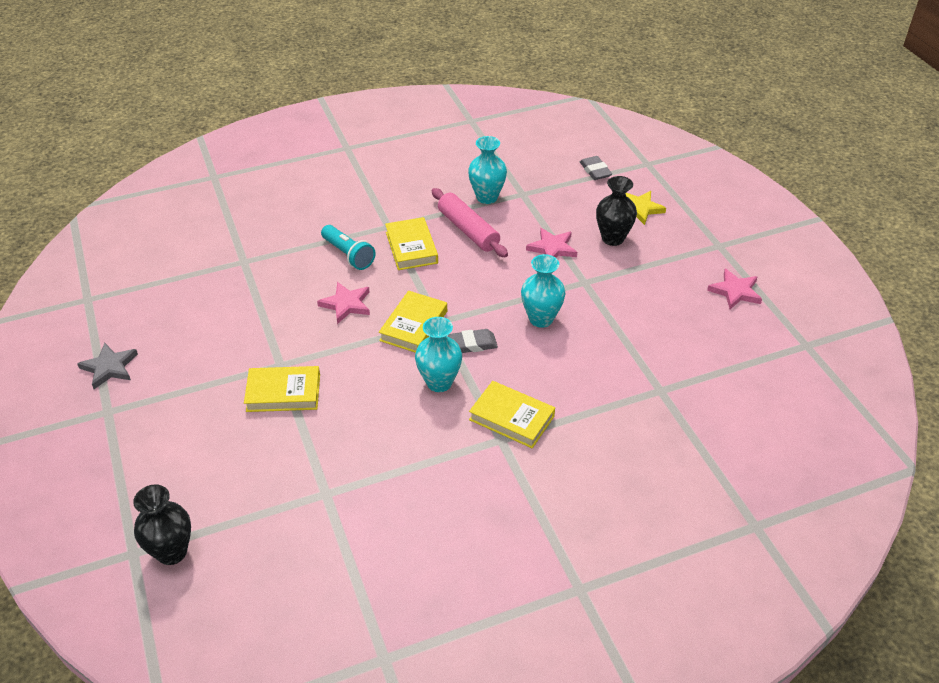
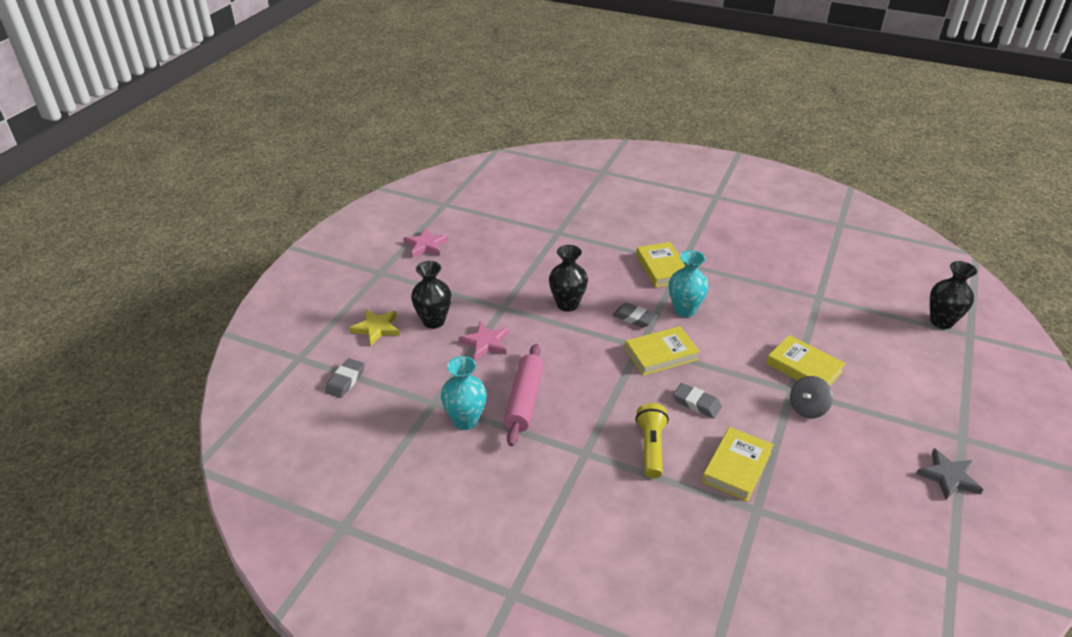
camera: 135 degrees left, 5 degrees down
pink star [317,282,370,324] -> grey eraser [673,383,722,418]
turquoise flashlight [321,225,376,270] -> yellow flashlight [635,403,669,478]
yellow book [385,217,438,270] -> yellow book moved to [702,427,774,502]
turquoise vase [521,254,565,328] -> black vase [549,245,588,312]
none -> grey spinning top [790,376,833,418]

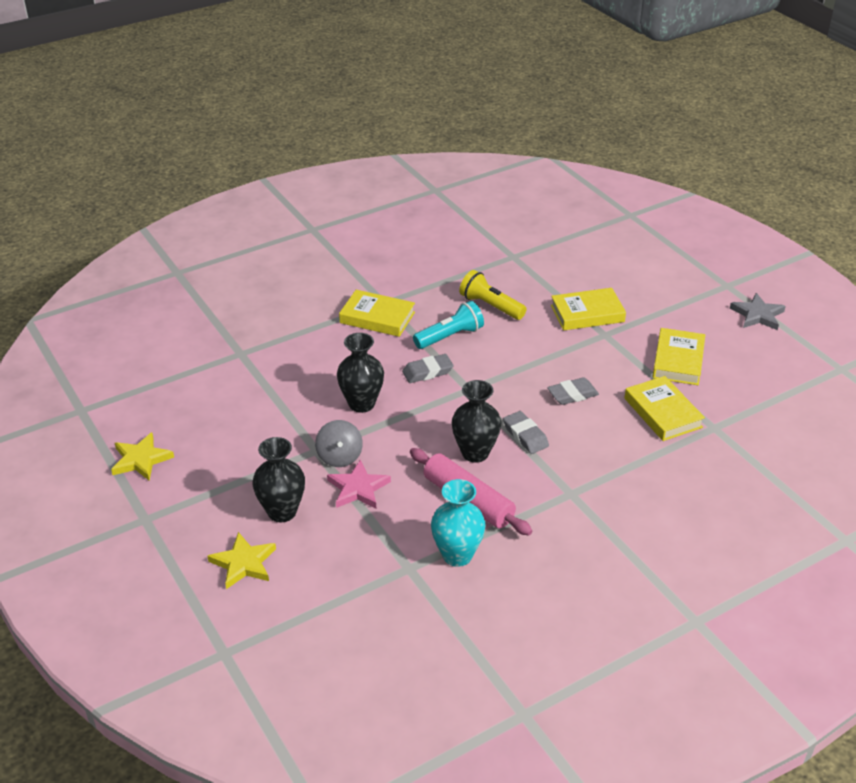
camera: 55 degrees left, 0 degrees up
grey eraser [325,358,365,398] -> grey eraser moved to [503,411,549,454]
pink star [403,228,448,258] -> yellow star [111,433,174,481]
yellow book [625,326,700,376] -> yellow book moved to [652,328,705,385]
yellow flashlight [635,403,669,478] -> yellow flashlight moved to [459,270,527,320]
turquoise vase [669,250,709,317] -> turquoise flashlight [413,301,484,349]
grey spinning top [790,376,833,418] -> grey spinning top moved to [315,420,363,467]
black vase [930,261,977,329] -> black vase moved to [452,380,501,463]

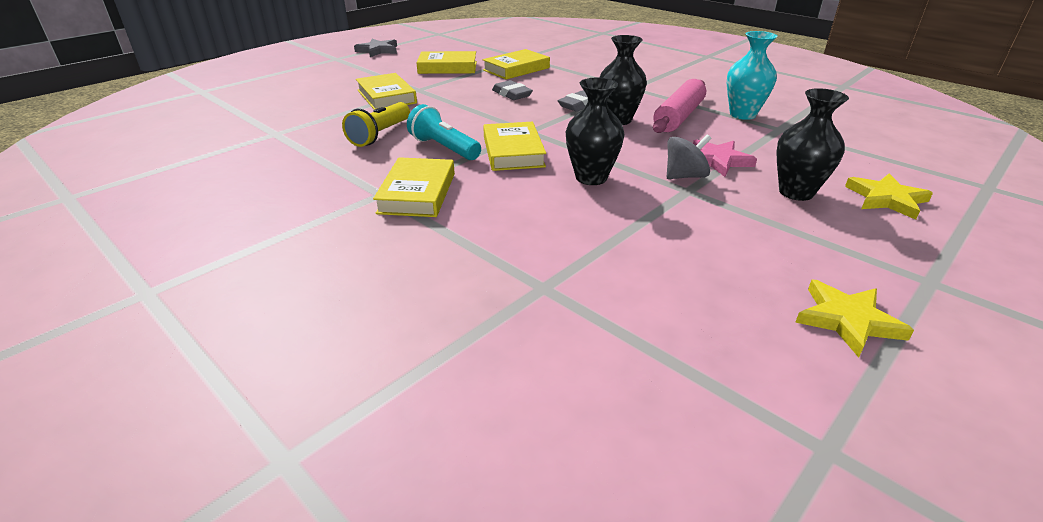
camera: 105 degrees left, 5 degrees down
grey eraser [402,354,454,383] -> yellow book [483,122,546,171]

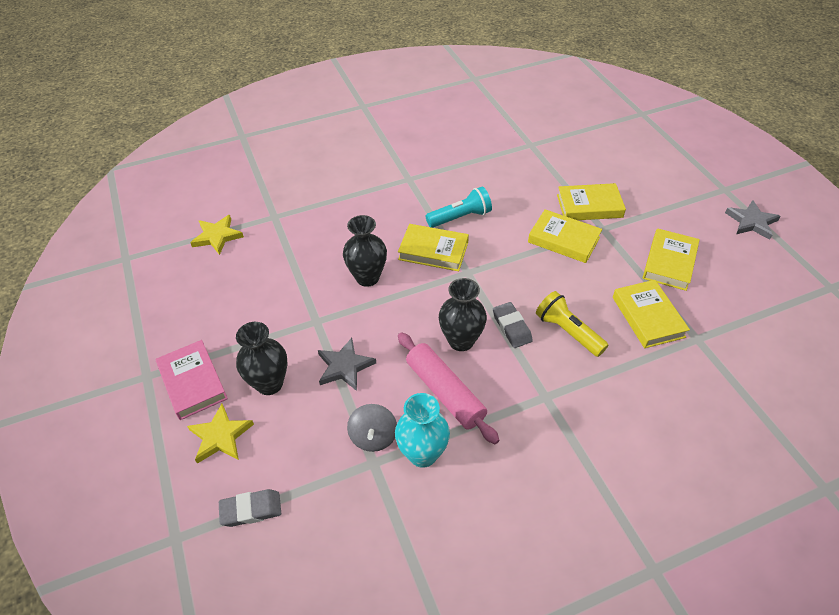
camera: 115 degrees right, 15 degrees up
yellow flashlight [342,102,410,147] -> yellow flashlight moved to [536,291,608,357]
yellow book [373,157,455,217] -> yellow book moved to [528,209,602,263]
grey eraser [492,80,533,100] -> grey eraser moved to [219,489,281,527]
grey spinning top [667,135,711,179] -> grey spinning top moved to [347,404,397,452]
pink star [693,139,757,177] -> grey star [318,338,376,391]
yellow star [795,280,914,357] -> yellow star moved to [190,215,244,255]
none -> pink book [156,340,228,420]

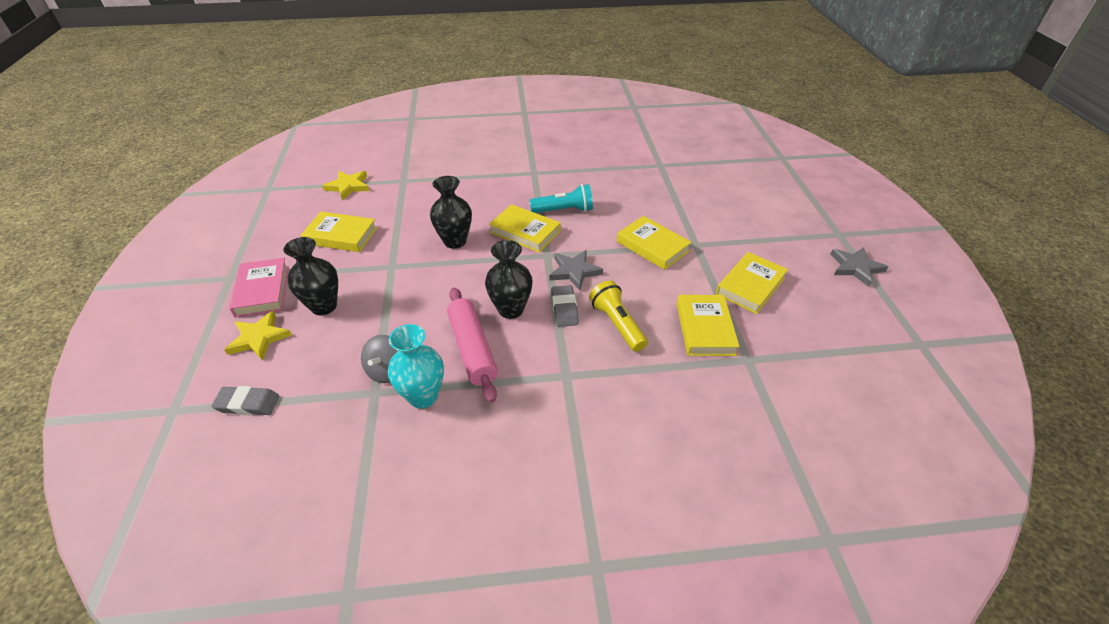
camera: 15 degrees right, 5 degrees down
grey star [318,338,376,391] -> grey star moved to [549,250,603,290]
yellow book [557,183,626,220] -> yellow book moved to [301,211,377,252]

